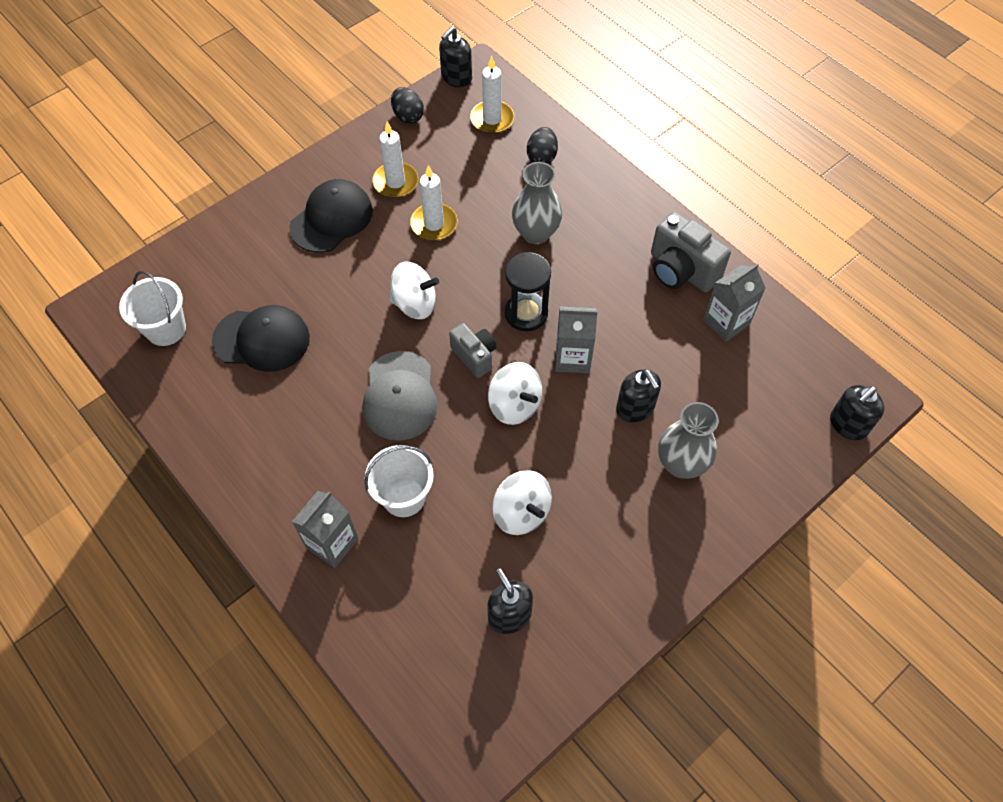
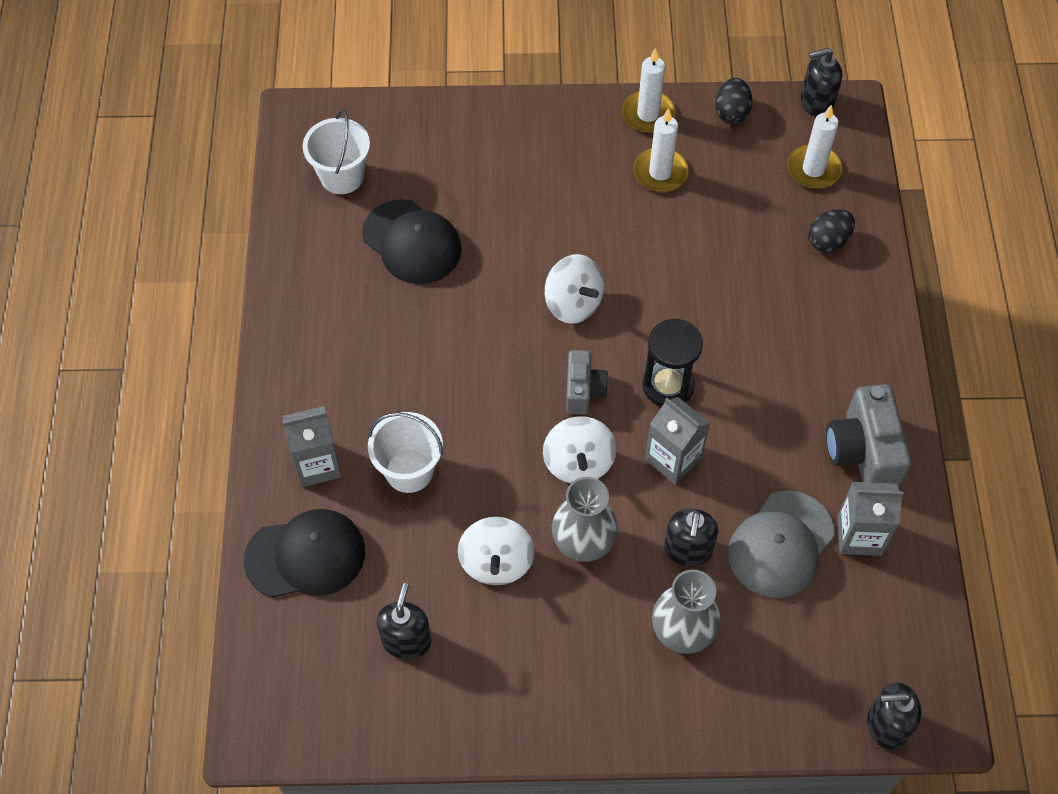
camera: 40 degrees right, 0 degrees up
black cap [289,179,373,253] -> black cap moved to [244,509,365,598]
grey cap [363,351,438,441] -> grey cap moved to [728,491,835,598]
white candle [410,165,457,241] -> white candle moved to [622,48,676,133]
grey vase [512,162,562,244] -> grey vase moved to [552,477,618,562]

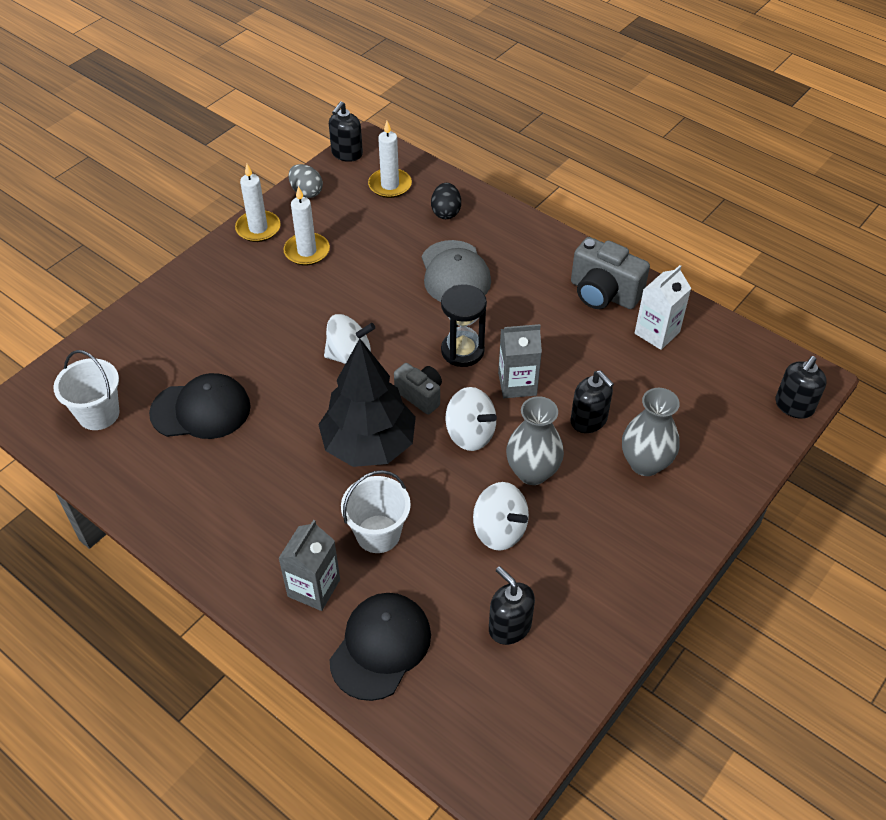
camera: 50 degrees left, 10 degrees down
black egg [715,78,753,124] -> grey egg [288,164,323,198]
grey cap [728,491,835,598] -> grey cap moved to [422,240,491,302]
grey carton [838,482,904,556] -> white carton [635,265,691,350]
none -> black tree [318,338,416,467]

